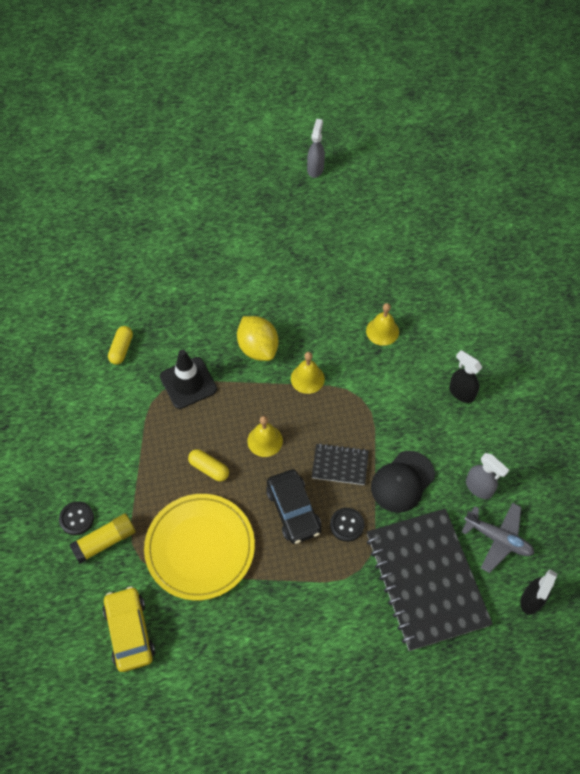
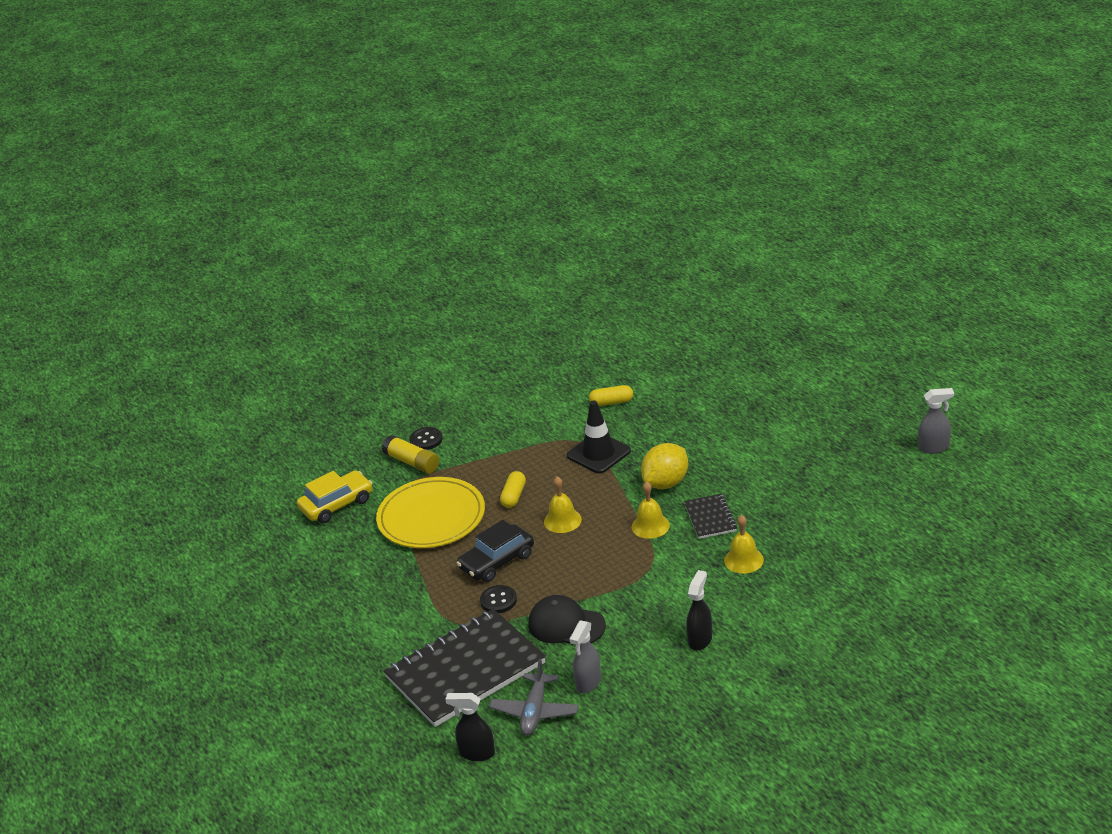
camera: 75 degrees right, 25 degrees down
black notebook [312,443,369,485] -> black notebook moved to [684,494,737,539]

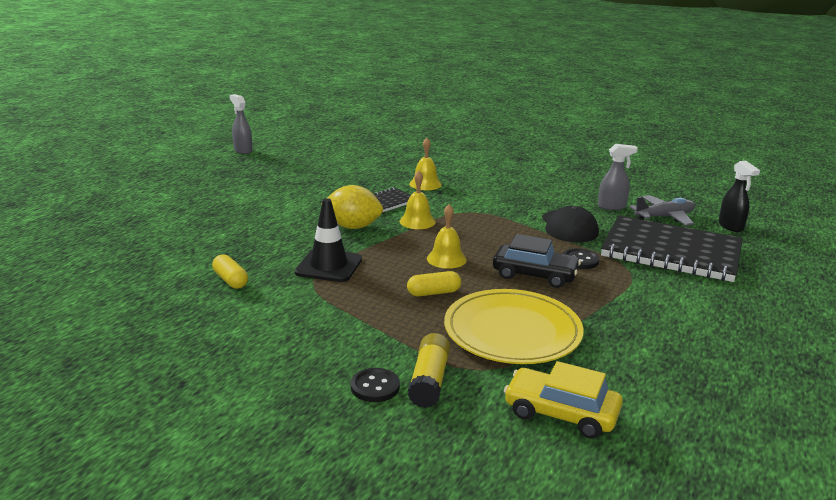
camera: 125 degrees left, 10 degrees down
black spray bottle [686,570,712,651] -> none

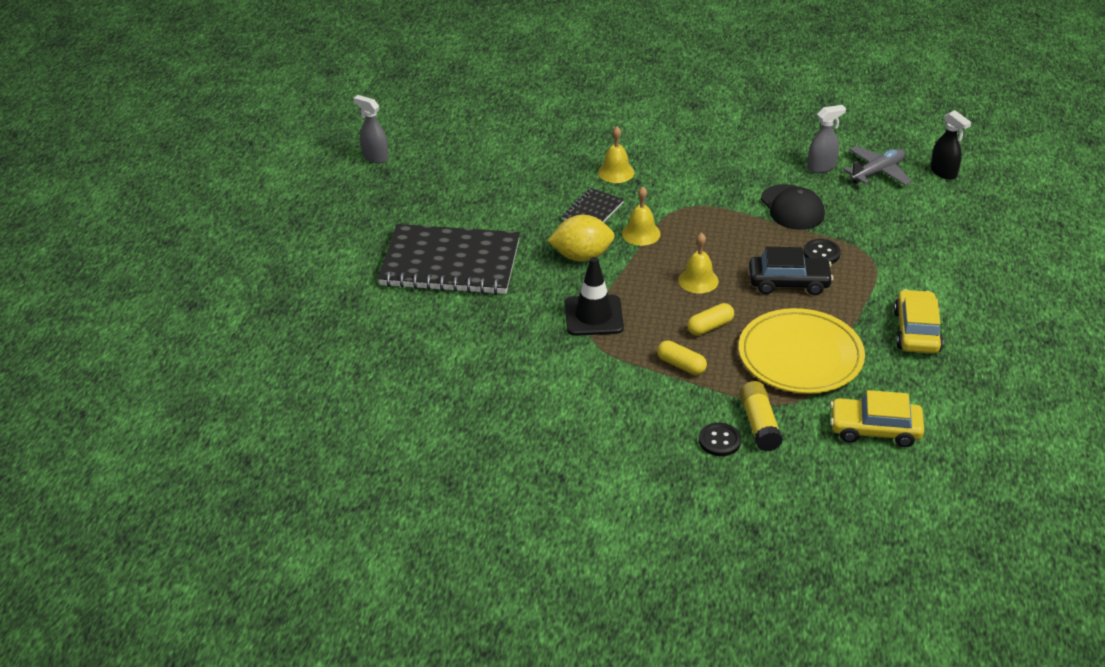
camera: 15 degrees left, 15 degrees up
yellow capsule [212,254,248,289] -> yellow capsule moved to [657,340,707,375]
black notebook [601,215,743,282] -> black notebook moved to [378,224,520,294]
none -> yellow car [894,289,943,354]

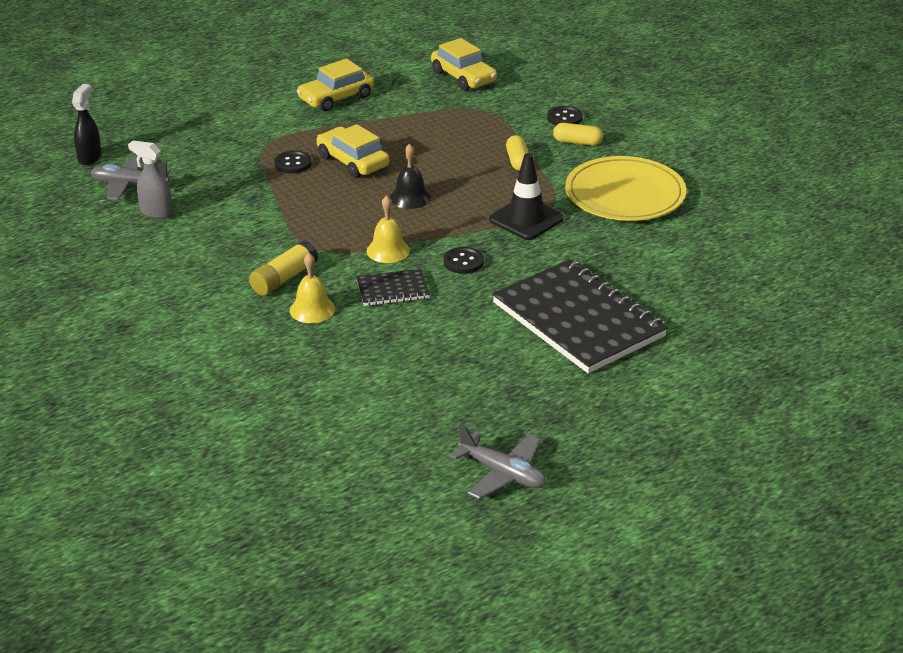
camera: 135 degrees left, 5 degrees down
grey spray bottle [353,95,389,164] -> grey plane [450,424,546,499]
yellow lemon [547,215,615,261] -> black button [443,247,484,274]
yellow bell [678,233,719,294] -> black bell [390,144,431,209]
yellow capsule [687,303,734,336] -> yellow capsule moved to [553,123,603,146]
yellow plate [739,308,865,394] -> yellow plate moved to [565,156,686,221]
yellow glue stick [739,381,783,451] -> yellow glue stick moved to [249,240,318,296]
black car [749,247,833,295] -> yellow car [317,124,389,178]
black cap [761,184,825,230] -> none

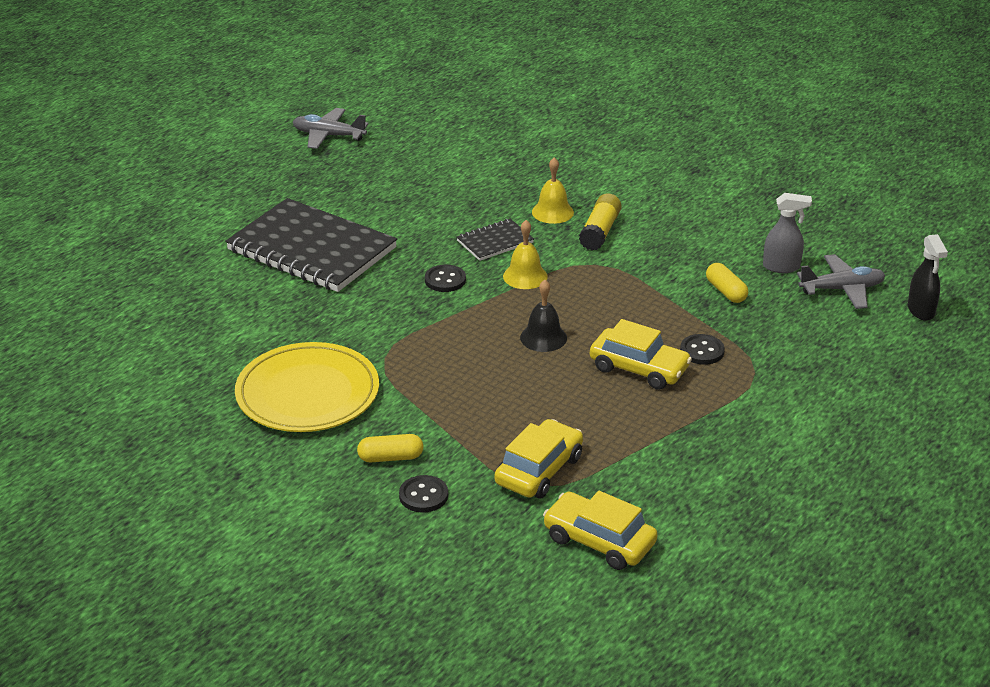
camera: 160 degrees right, 0 degrees up
yellow car [297,59,374,111] -> yellow car moved to [495,419,583,499]
black traffic cone [489,153,563,240] -> none
yellow capsule [506,135,529,171] -> yellow capsule moved to [706,263,748,303]

